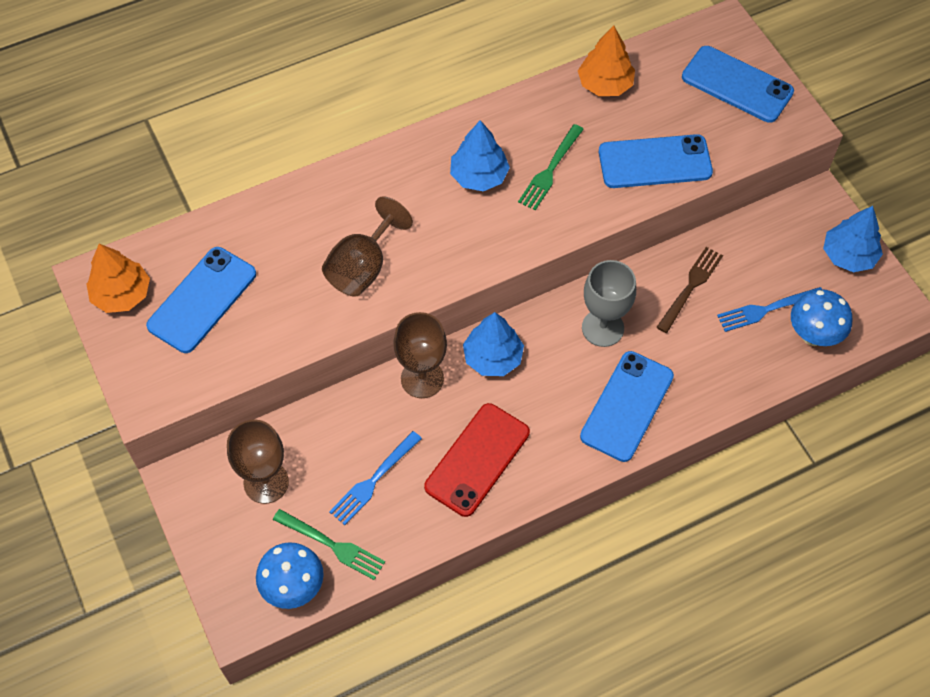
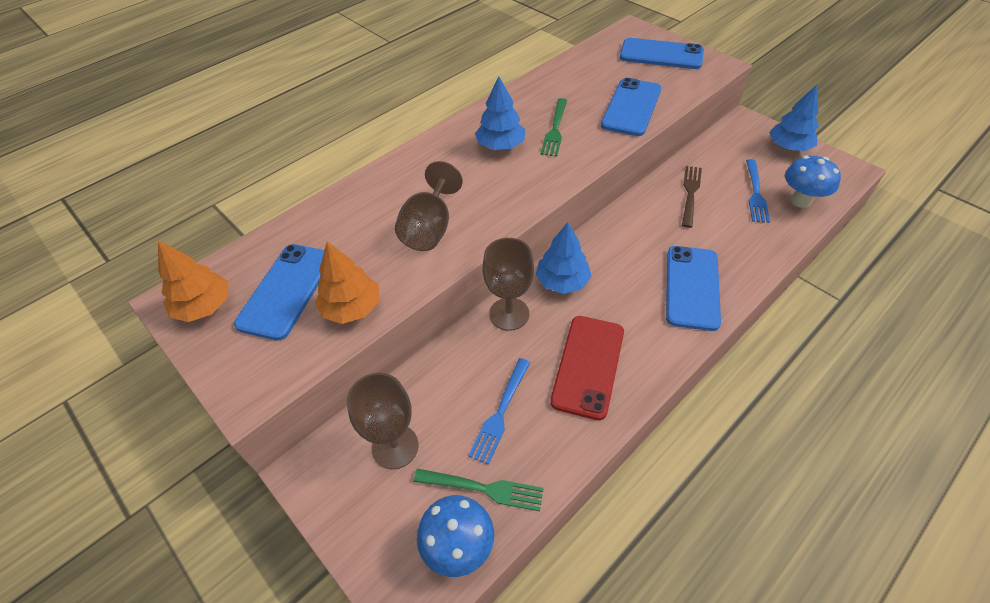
camera: 15 degrees left, 10 degrees down
orange tree [578,25,635,96] -> orange tree moved to [315,241,379,324]
grey goblet [582,260,636,347] -> none
blue phone [599,134,713,188] -> blue phone turned 45 degrees counterclockwise [601,78,661,136]
blue fork [717,287,822,332] -> blue fork turned 45 degrees counterclockwise [746,159,770,223]

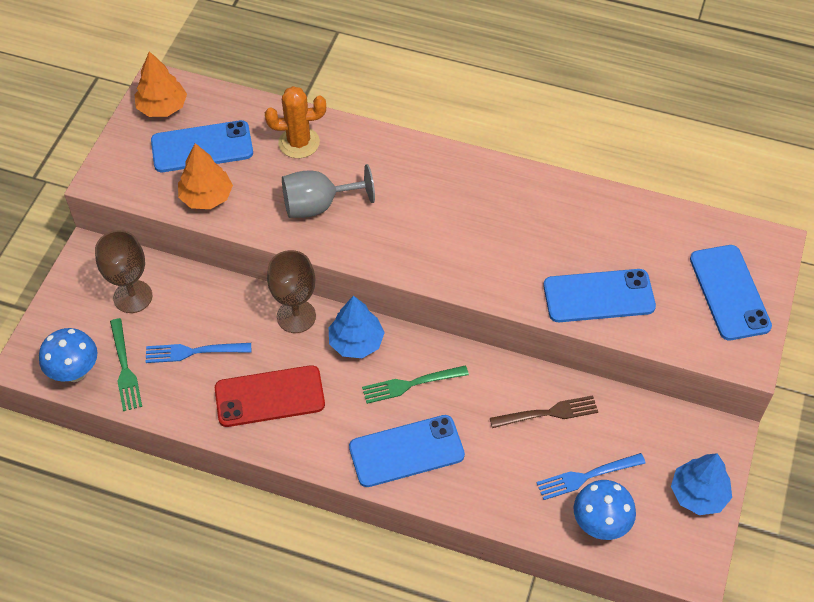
camera: 60 degrees right, 5 degrees up
brown goblet [395,161,463,251] -> grey goblet [282,164,375,218]
blue tree [475,76,526,150] -> none
green fork [540,98,567,157] -> green fork moved to [362,365,469,404]
none -> orange cactus [265,86,326,158]

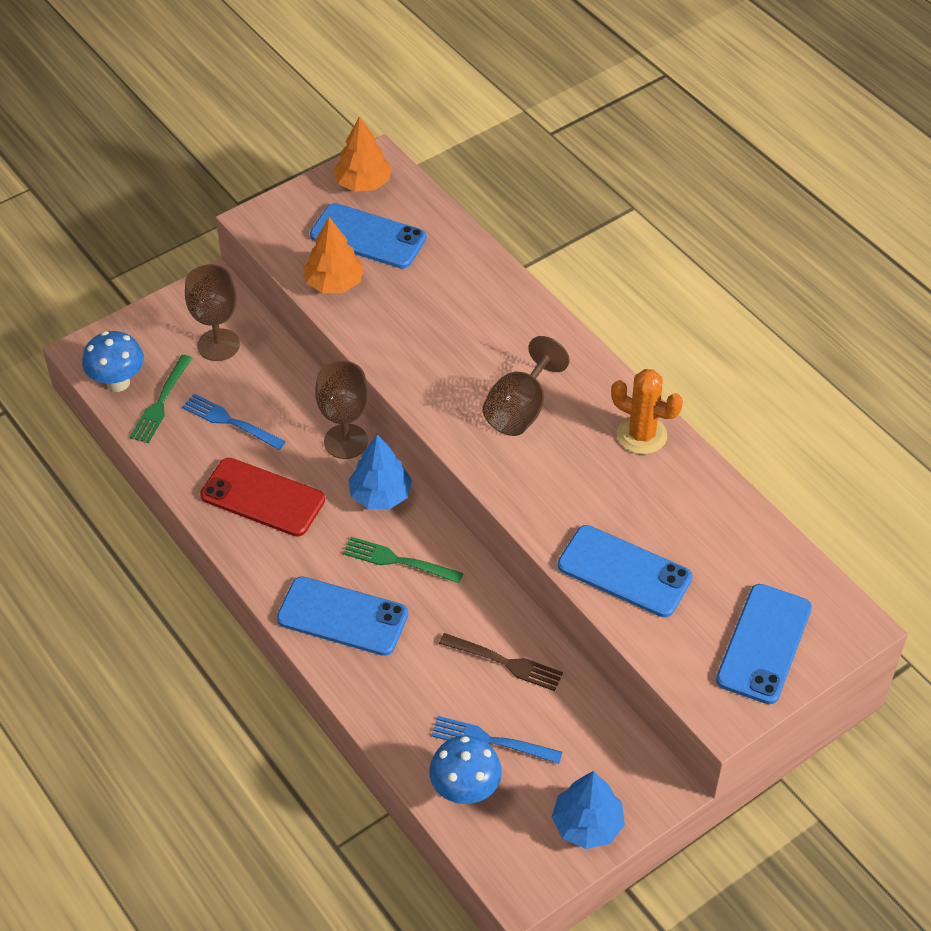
camera: 35 degrees right, 5 degrees down
orange cactus [265,86,326,158] -> orange cactus moved to [611,369,683,454]
grey goblet [282,164,375,218] -> none
none -> brown goblet [482,336,570,436]

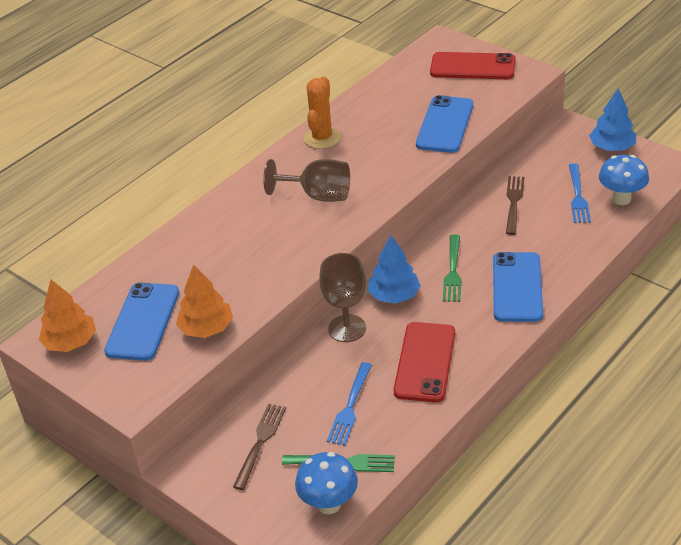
camera: 100 degrees left, 10 degrees down
brown goblet [185,264,240,361] -> brown fork [233,404,286,490]
blue phone [716,584,812,704] -> red phone [430,52,516,79]

